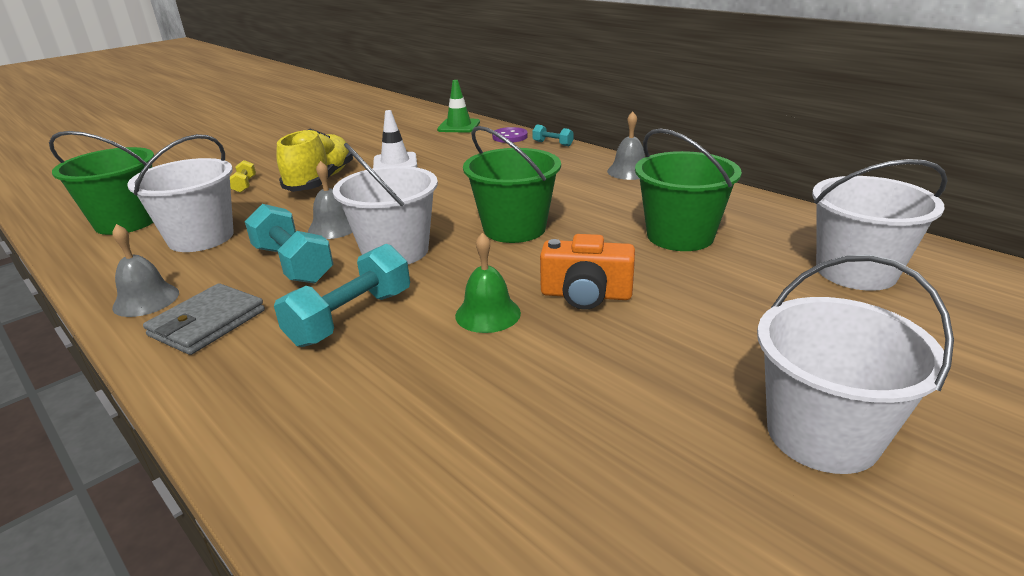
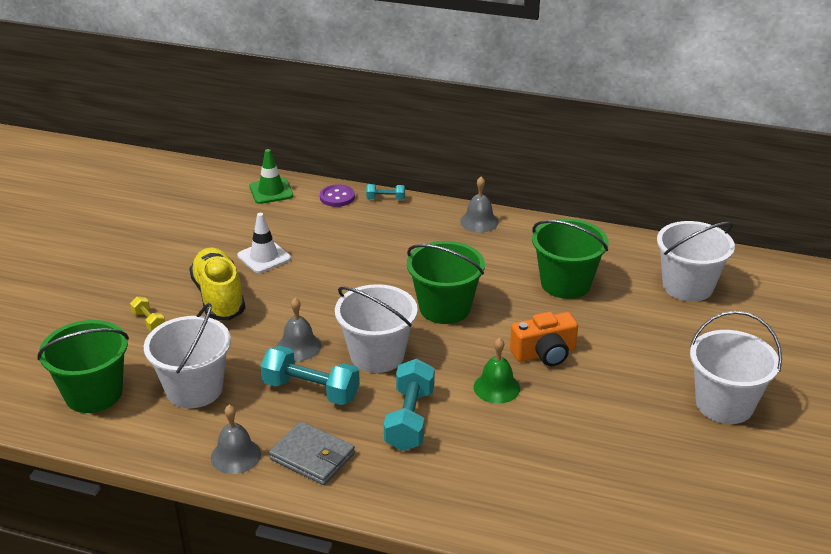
camera: 30 degrees left, 5 degrees up
grey wallet [143,283,265,355] -> grey wallet turned 60 degrees counterclockwise [269,421,355,485]

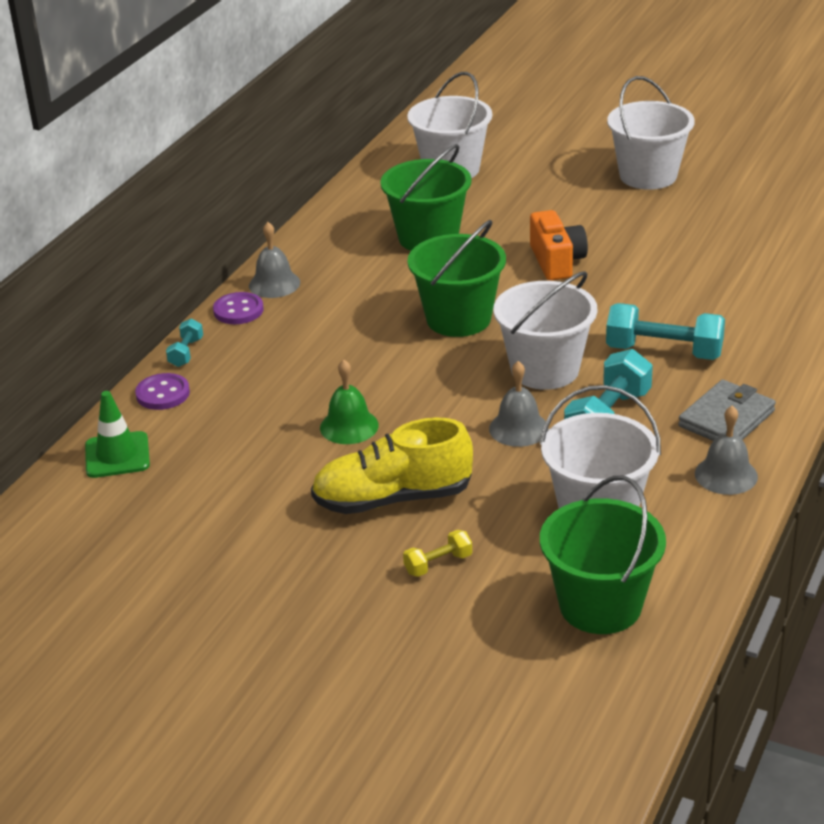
camera: 80 degrees left, 0 degrees up
white traffic cone [237,213,291,273] -> none
green bell [474,338,520,404] -> green bell moved to [320,359,379,444]
none -> purple button [213,292,264,324]

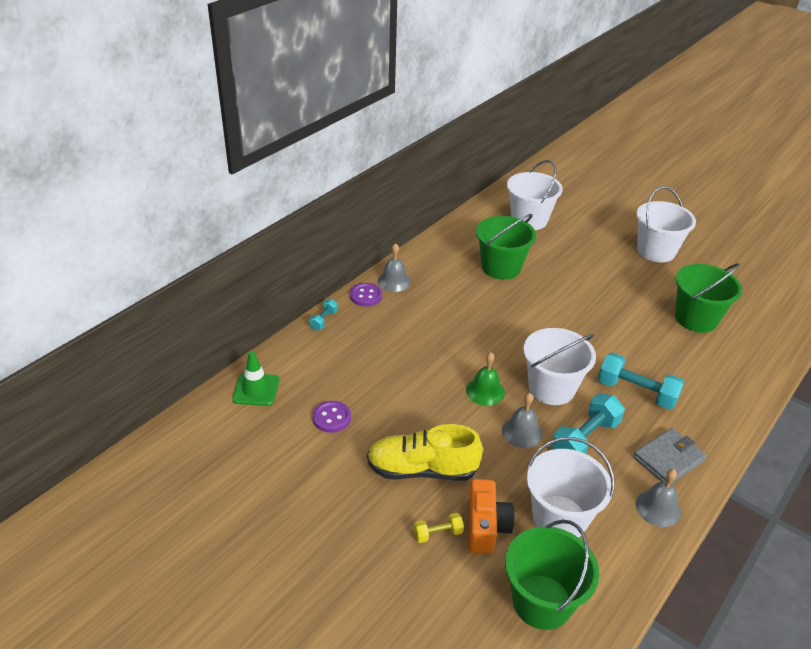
camera: 10 degrees right, 5 degrees up
purple button [135,373,190,410] -> purple button moved to [312,401,351,433]
green bell [320,359,379,444] -> green bell moved to [466,352,505,406]
green bucket [408,220,506,337] -> green bucket moved to [675,263,742,333]
orange camera [530,210,588,281] -> orange camera moved to [469,479,515,554]

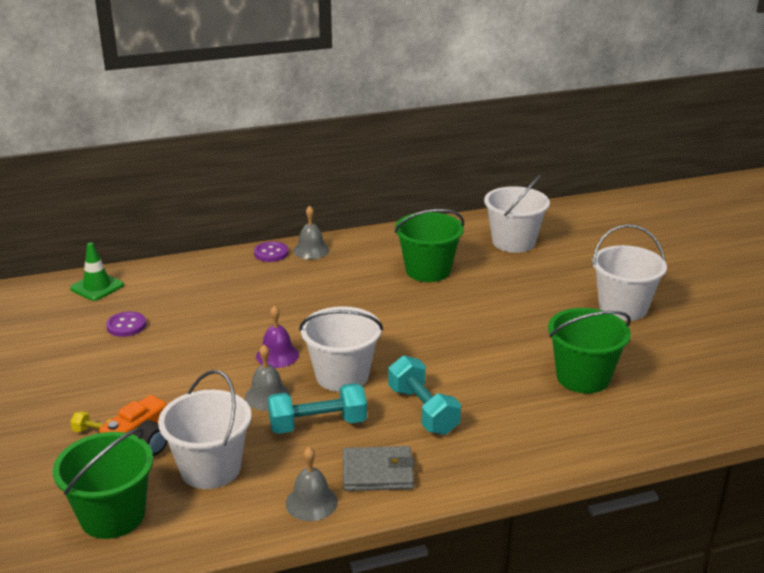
camera: 35 degrees right, 10 degrees down
turquoise dumbbell [309,299,338,330] -> none
yellow shoe [367,424,483,481] -> none
green bell [466,352,505,406] -> purple bell [256,305,299,368]

